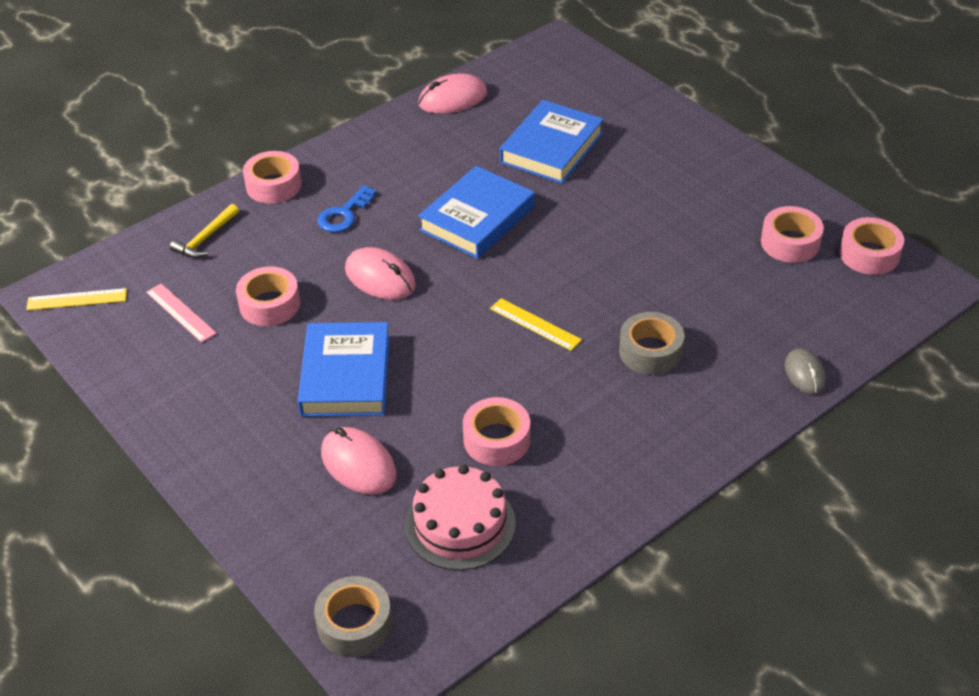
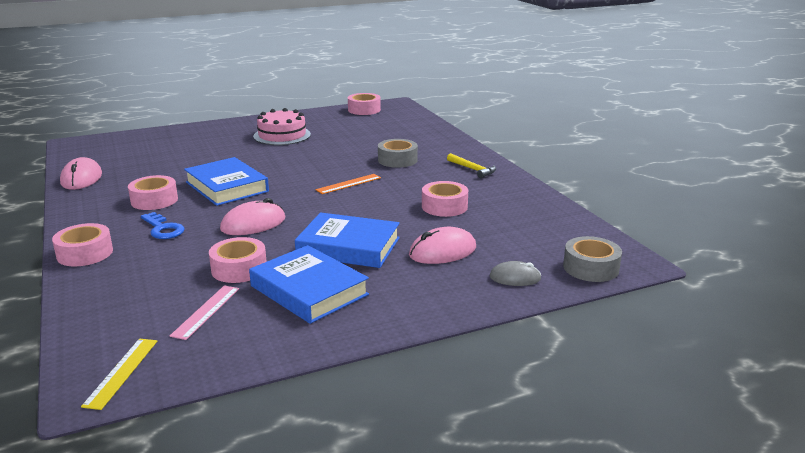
camera: 75 degrees left, 20 degrees down
pink ruler [146,284,217,343] -> pink ruler turned 45 degrees counterclockwise [170,285,239,340]
yellow hammer [170,204,239,258] -> yellow hammer moved to [447,153,496,178]
pink cake [405,465,516,570] -> pink cake moved to [253,108,311,145]
yellow ruler [490,298,582,351] -> orange ruler [315,174,381,194]
blue book [500,100,604,184] -> blue book moved to [249,245,369,324]
pink tape [761,206,824,263] -> pink tape moved to [128,175,178,210]
grey mouse [785,348,826,394] -> grey mouse moved to [489,261,541,286]

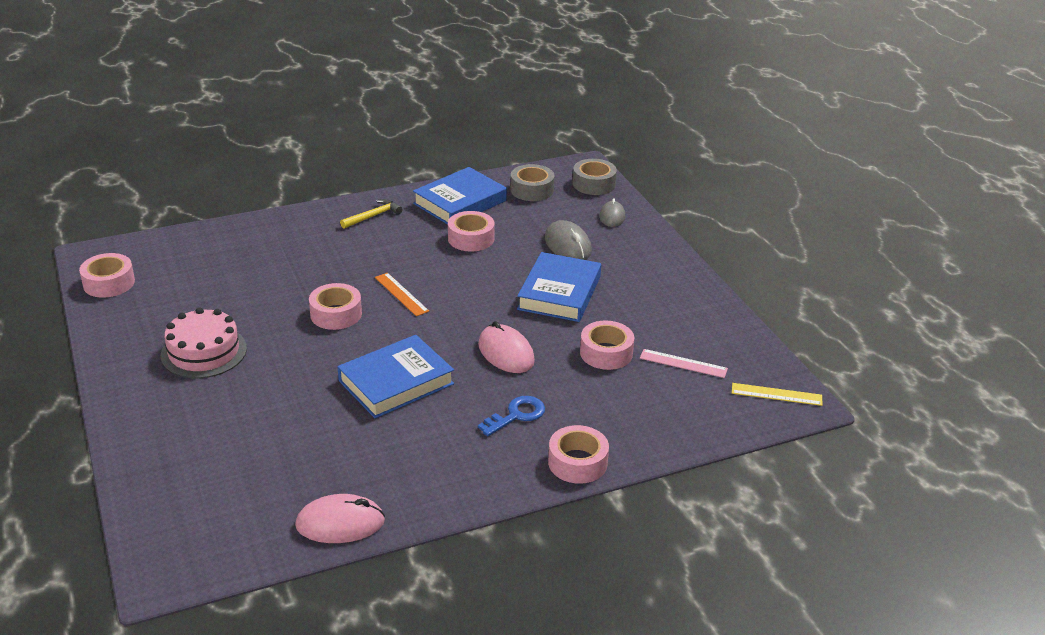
camera: 90 degrees left, 10 degrees up
pink tape [128,175,178,210] -> pink tape moved to [309,283,362,330]
blue book [249,245,369,324] -> blue book moved to [413,167,507,225]
grey tape [378,139,418,168] -> grey tape moved to [510,164,554,201]
pink mouse [409,227,476,264] -> grey mouse [545,220,592,260]

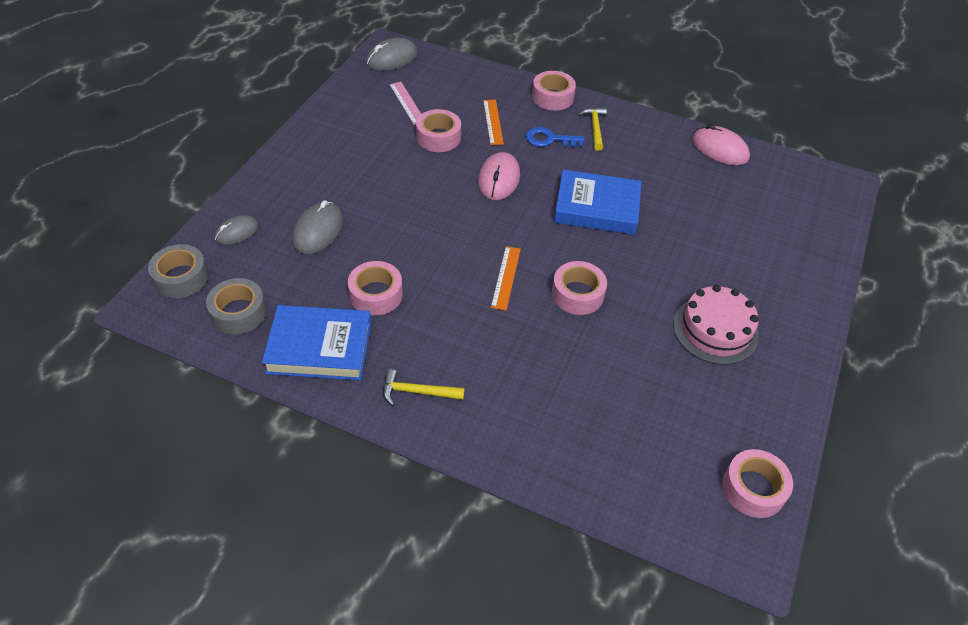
camera: 135 degrees left, 15 degrees up
blue book [517,252,601,322] -> none
yellow ruler [732,383,822,406] -> grey mouse [366,38,418,71]
none -> orange ruler [483,100,504,145]
none -> yellow hammer [578,107,607,151]

